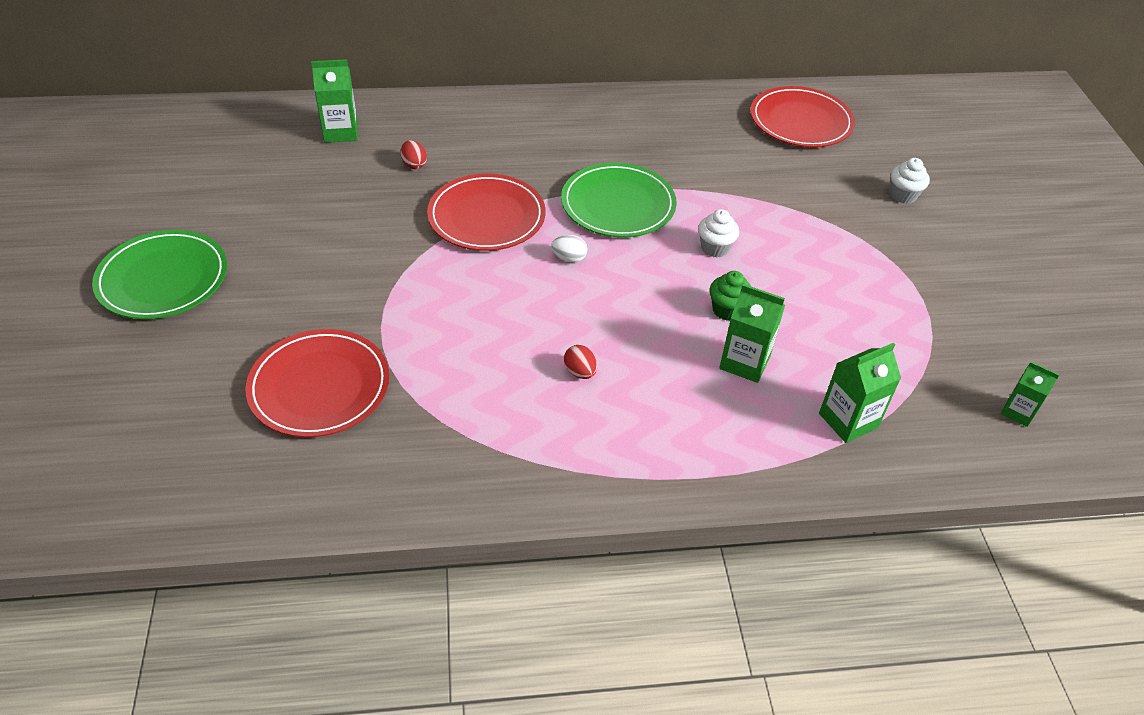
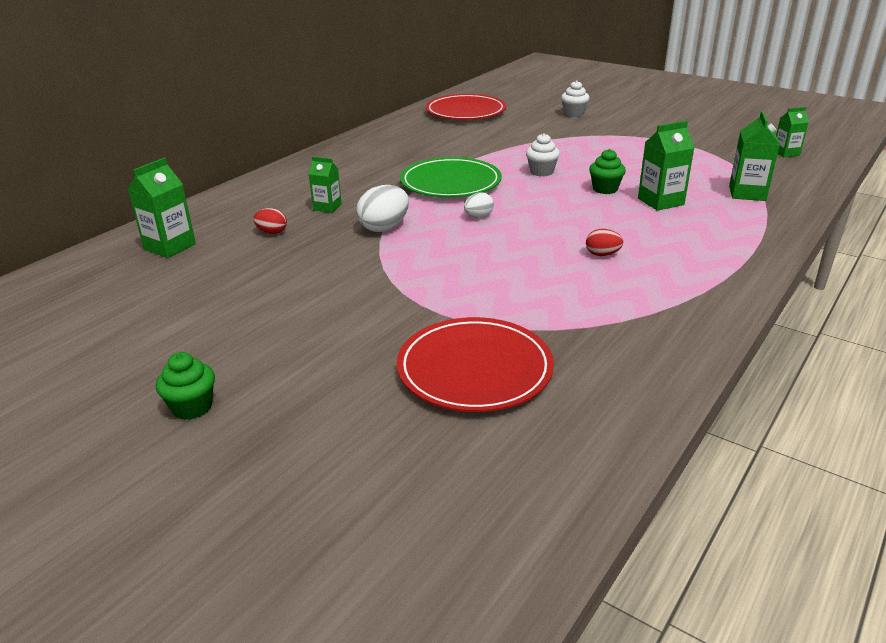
camera: 45 degrees left, 15 degrees down
green plate [92,230,227,319] -> green cupcake [156,352,215,420]
red plate [427,174,545,251] -> white egg [356,185,409,232]
none -> green carton [309,156,342,213]

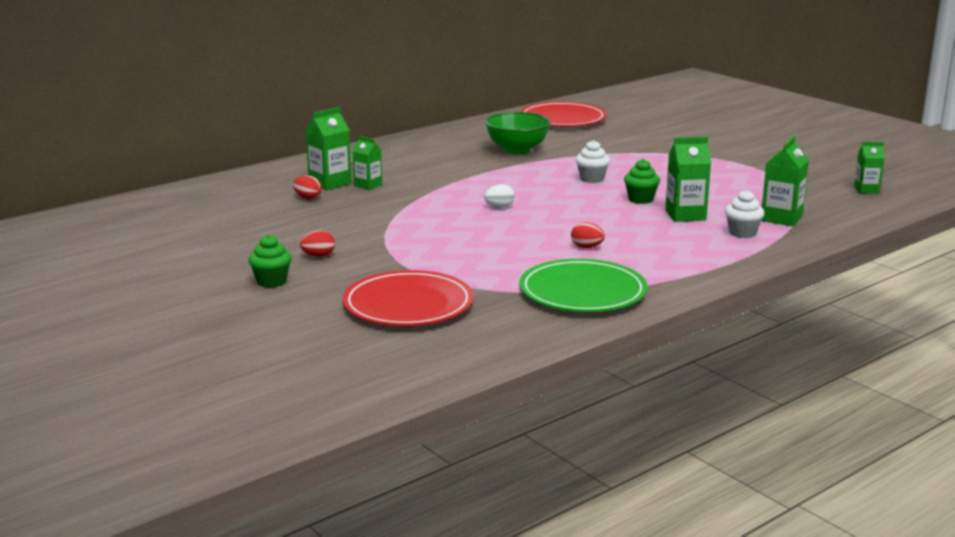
camera: 15 degrees right, 10 degrees down
green carton [127,158,196,258] -> green carton moved to [306,107,352,190]
green cupcake [156,352,215,420] -> green cupcake moved to [248,234,292,288]
white egg [356,185,409,232] -> none
green plate [400,157,502,198] -> green plate moved to [519,259,648,312]
white cupcake [561,80,589,117] -> white cupcake moved to [725,190,764,238]
none -> red egg [300,230,335,257]
none -> green bowl [485,112,551,155]

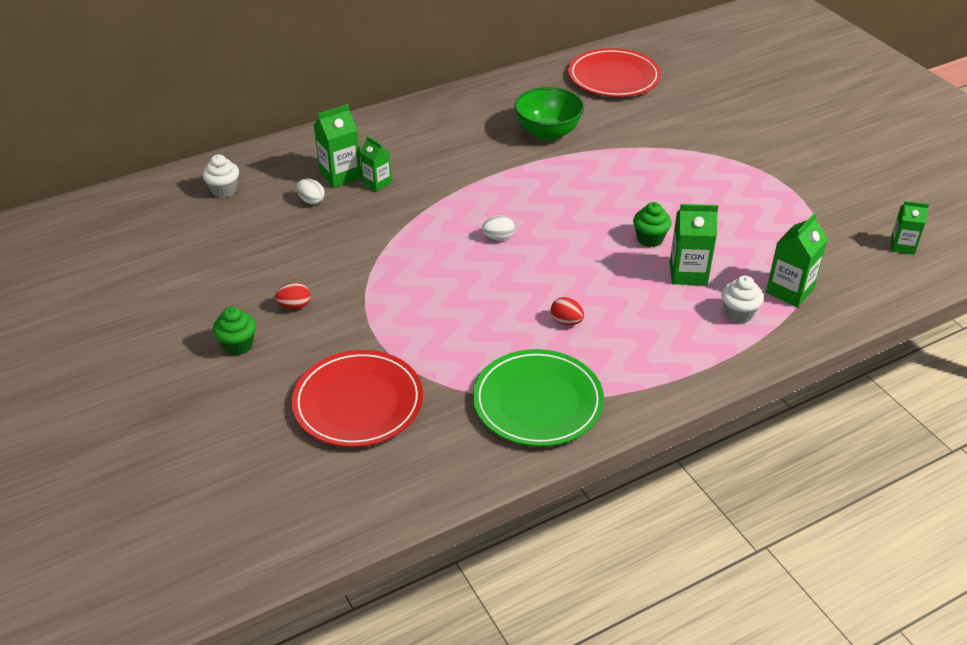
camera: 10 degrees right, 20 degrees up
red egg [293,175,322,199] -> white egg [297,179,325,204]
white cupcake [576,140,610,183] -> white cupcake moved to [202,154,239,198]

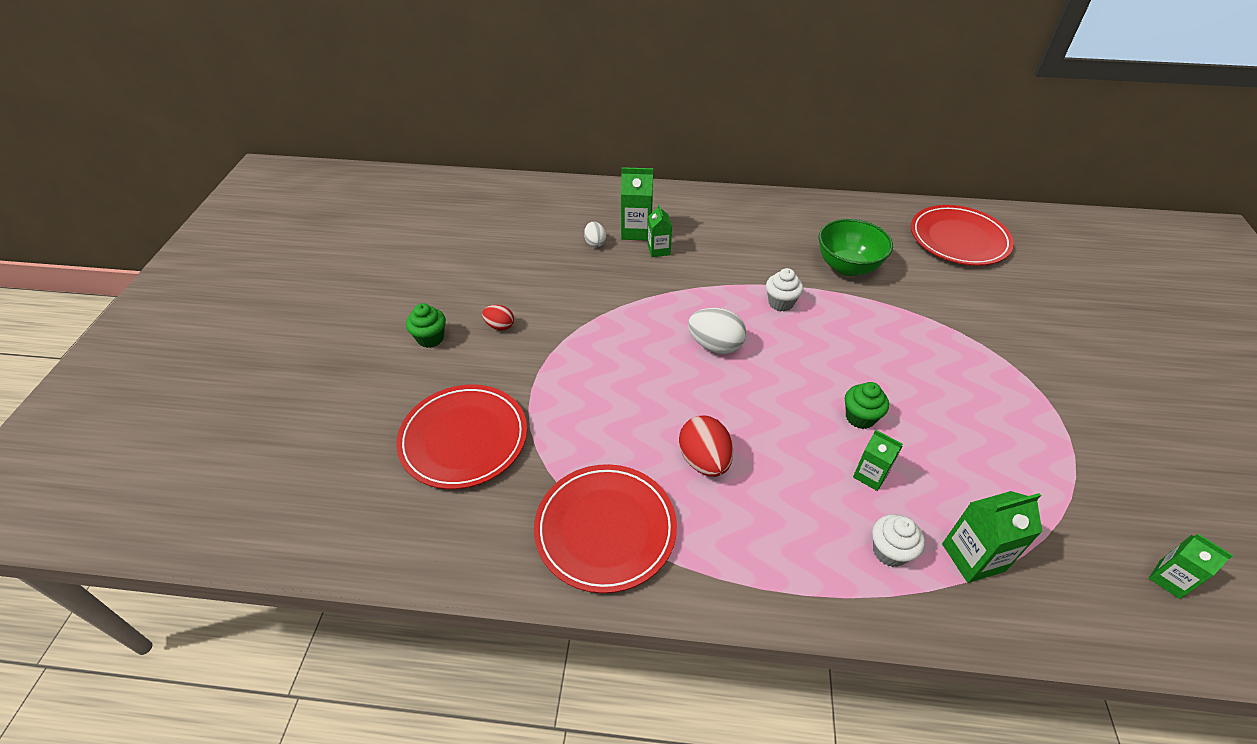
camera: 35 degrees right, 5 degrees up
white cupcake [202,154,239,198] -> white cupcake moved to [766,268,803,312]
green plate [473,349,604,447] -> red plate [534,464,677,593]
white egg [482,215,515,240] -> white egg [688,308,747,354], size x1.73
red egg [551,297,584,325] -> red egg [679,415,733,477], size x1.73
green carton [670,204,718,285] -> green carton [853,430,902,491], size x0.65

